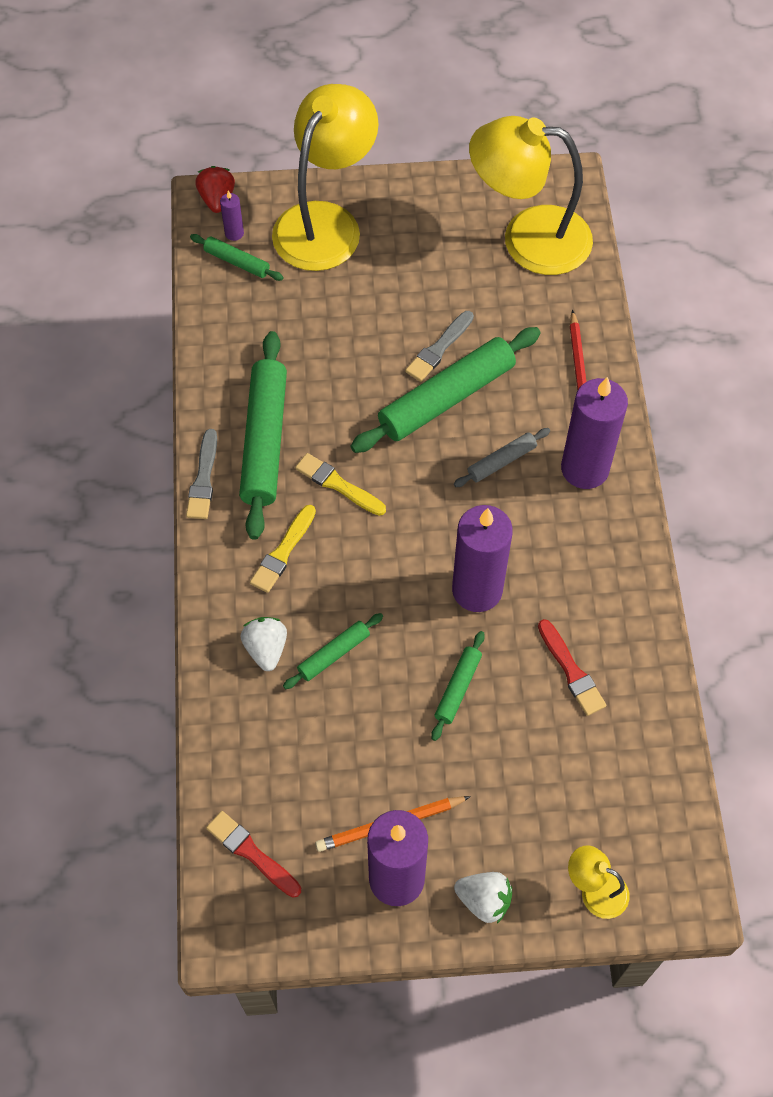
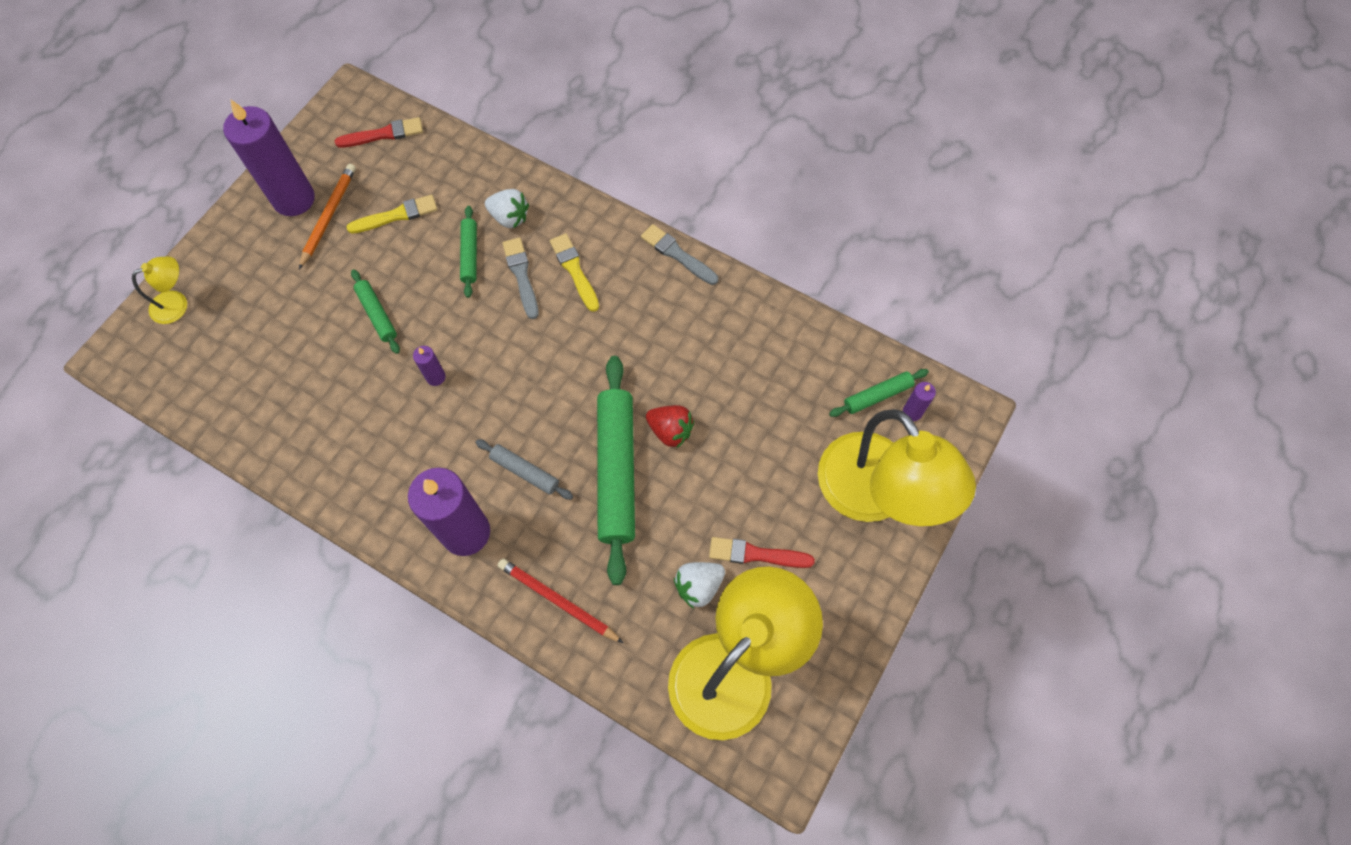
camera: 125 degrees right, 5 degrees up
red strawberry [195,166,235,213] -> red strawberry moved to [646,405,694,449]
green rolling pin [239,331,287,540] -> none
yellow brush [295,453,386,516] -> yellow brush moved to [347,194,437,234]
grey brush [405,311,474,382] -> grey brush moved to [502,237,539,319]
purple candle [452,505,513,612] -> purple candle [413,346,446,386], size x0.43
grey rolling pin [454,428,550,487] -> grey rolling pin turned 60 degrees counterclockwise [475,439,573,500]
white strawberry [454,872,512,923] -> white strawberry moved to [674,562,725,609]
red brush [538,619,606,716] -> red brush moved to [709,537,815,568]

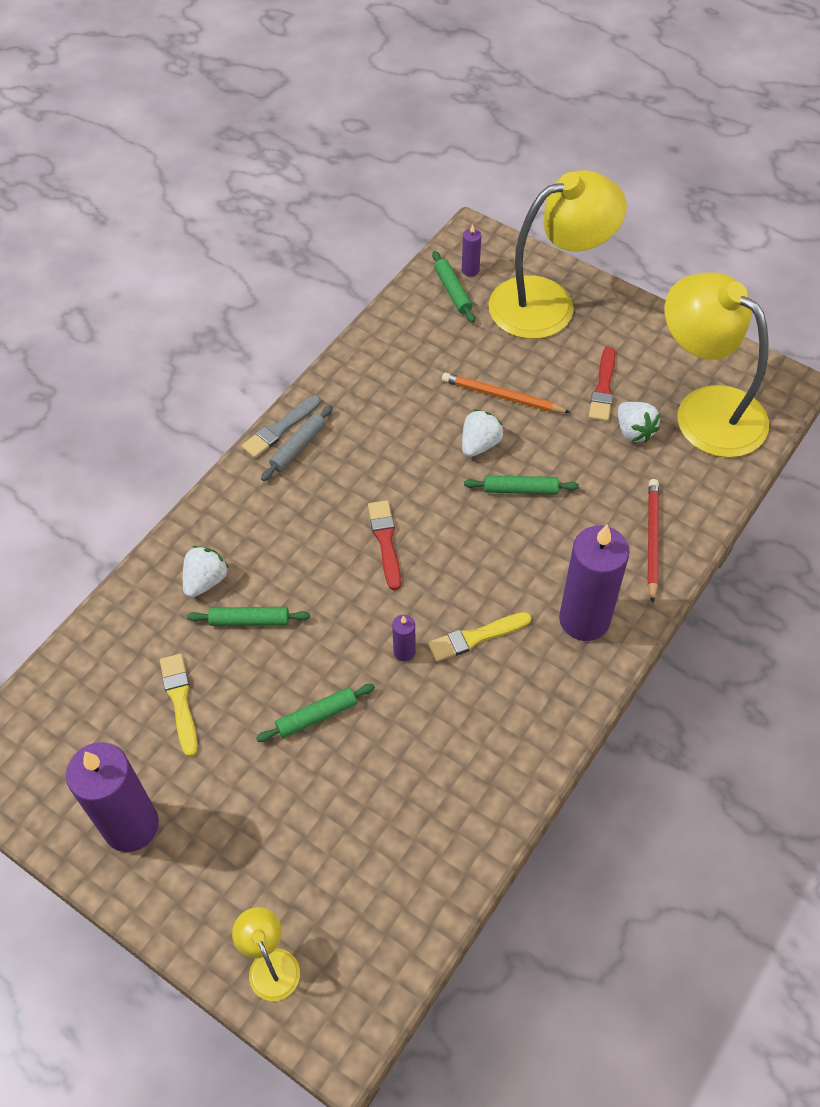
camera: 85 degrees left, 10 degrees down
orange pencil [299,164,356,269] -> orange pencil moved to [442,373,571,413]
red brush [335,117,423,148] -> red brush moved to [368,500,401,590]
grey rolling pin [475,439,573,500] -> grey rolling pin moved to [261,405,333,481]
red pencil [498,558,623,643] -> red pencil turned 150 degrees clockwise [648,479,659,604]
grey brush [502,237,539,319] -> none
yellow brush [550,233,599,312] -> yellow brush moved to [428,612,531,662]
green rolling pin [597,356,635,585] -> green rolling pin [464,475,579,494], size x0.49
red strawberry [646,405,694,449] -> white strawberry [462,410,504,457]

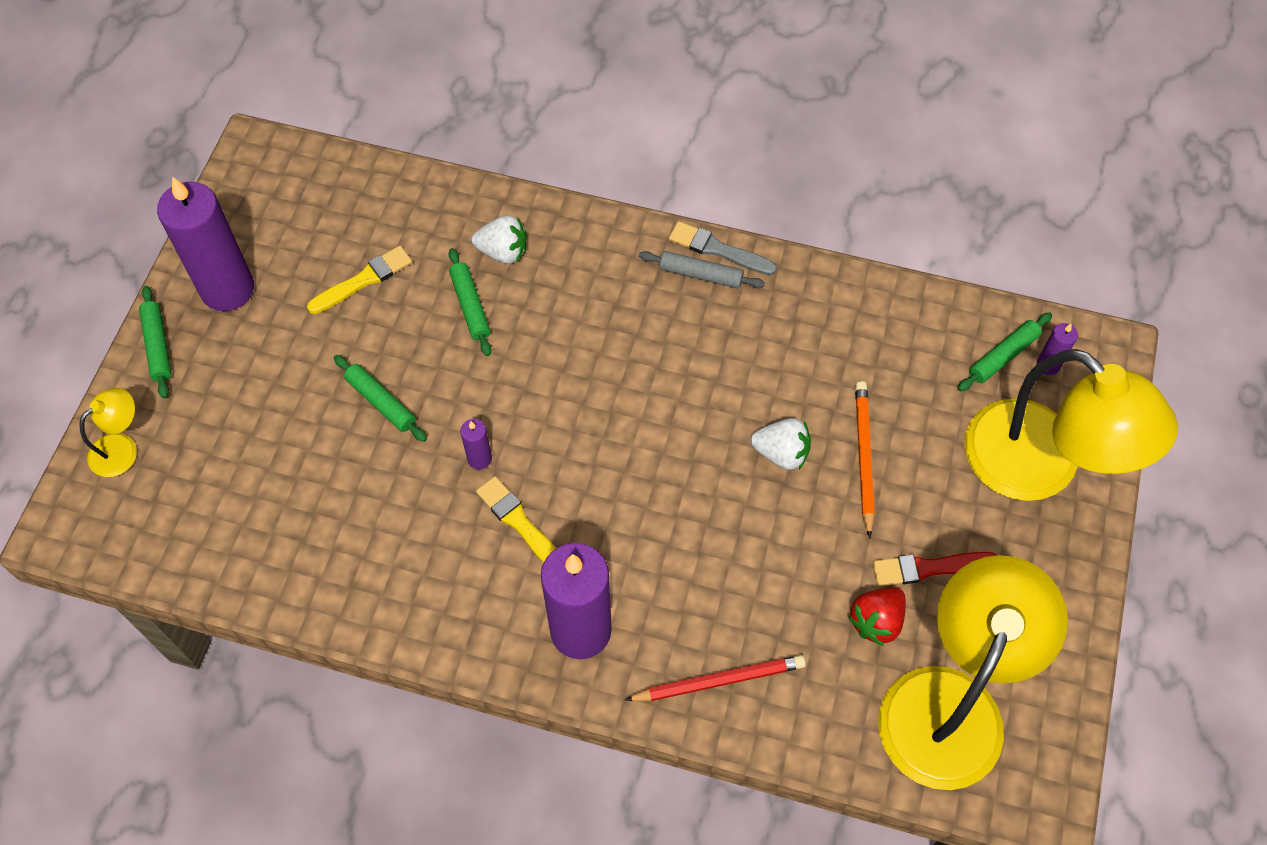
camera: 70 degrees right, 5 degrees up
red brush [368,500,401,590] -> none
green rolling pin [464,475,579,494] -> green rolling pin moved to [139,286,171,398]
white strawberry [618,402,660,443] -> red strawberry [848,588,906,646]

